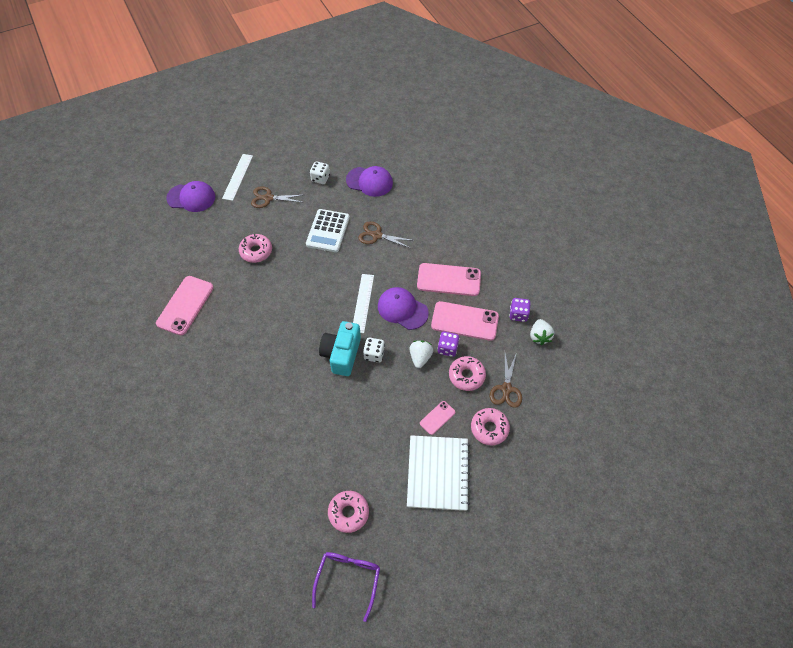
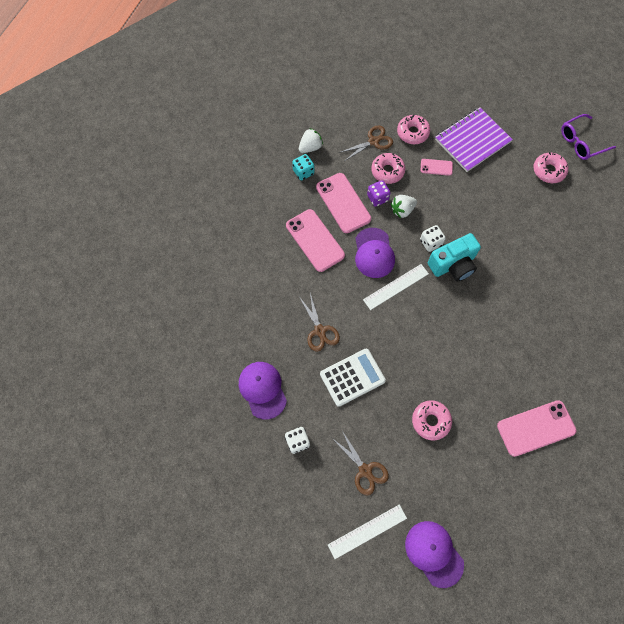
camera: 130 degrees left, 10 degrees up
white notebook [407,435,470,511] -> purple notebook [435,107,513,172]
purple dice [509,298,531,322] -> turquoise dice [292,154,314,180]

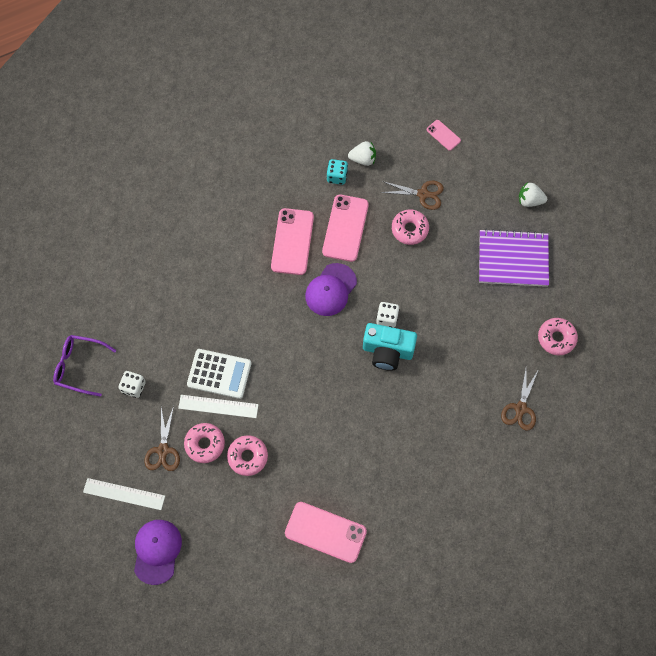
camera: 40 degrees right, 0 degrees up
purple cap [239,362,287,419] -> none
brown scissors [300,293,340,352] -> brown scissors moved to [501,369,539,431]
white ruler [363,264,429,310] -> white ruler moved to [178,395,259,418]
purple dice [367,180,391,207] -> none
white strawberry [391,195,417,218] -> white strawberry moved to [519,182,547,207]
pink donut [397,115,430,144] -> pink donut moved to [184,423,225,463]
pink phone [421,159,453,176] -> pink phone moved to [427,120,461,151]
purple glasses [561,114,616,160] -> purple glasses moved to [53,335,116,397]

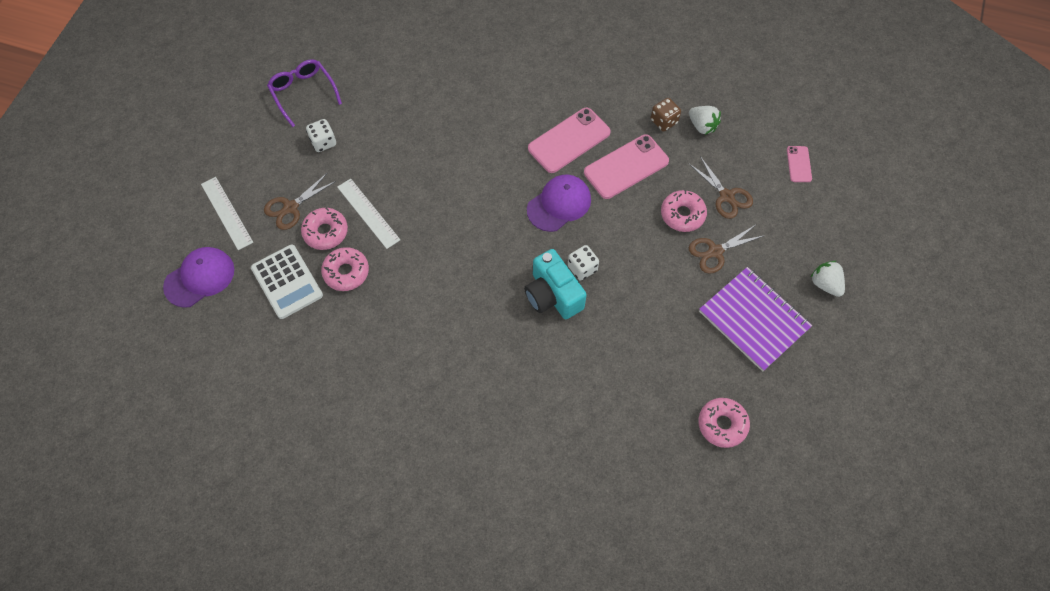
camera: 45 degrees right, 5 degrees down
white calculator [187,349,251,399] -> white calculator moved to [251,244,323,319]
pink phone [285,502,367,563] -> none
purple cap [305,263,357,316] -> purple cap turned 150 degrees clockwise [527,175,591,232]
turquoise dice [327,159,348,185] -> brown dice [651,98,681,131]
brown scissors [501,369,539,431] -> brown scissors moved to [689,225,765,274]

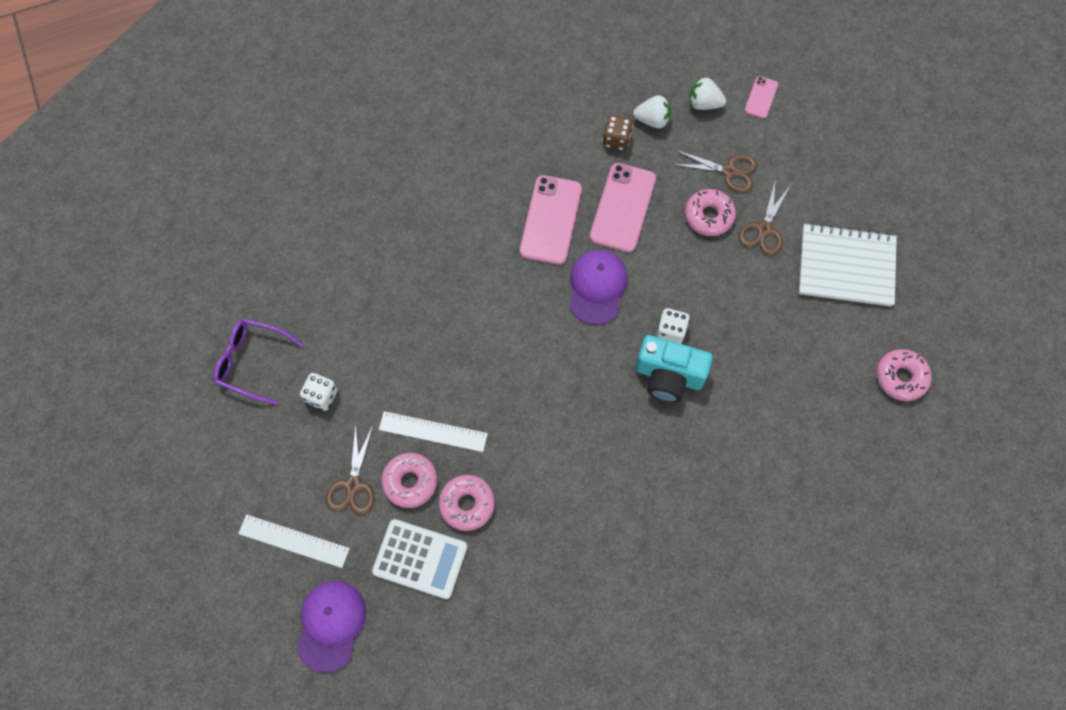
camera: 40 degrees left, 5 degrees up
purple notebook [699,267,812,372] -> white notebook [799,223,897,307]
pink phone [787,146,812,182] -> pink phone turned 60 degrees clockwise [744,76,778,119]
white strawberry [811,261,845,297] -> white strawberry moved to [690,77,726,110]

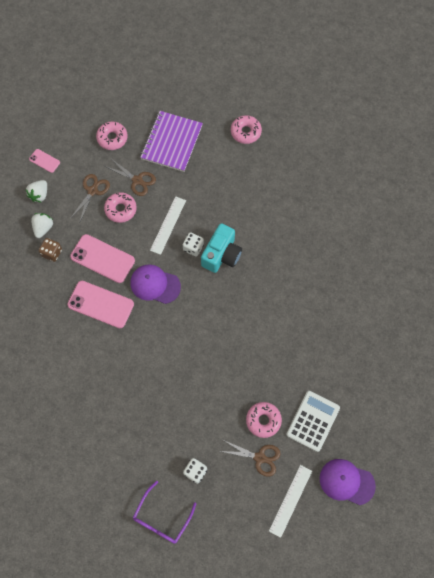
camera: 80 degrees left, 0 degrees up
white ruler [379,411,488,452] -> white ruler moved to [150,196,186,255]
pink donut [439,475,495,531] -> pink donut moved to [96,121,128,150]
white notebook [799,223,897,307] -> purple notebook [140,111,203,172]

